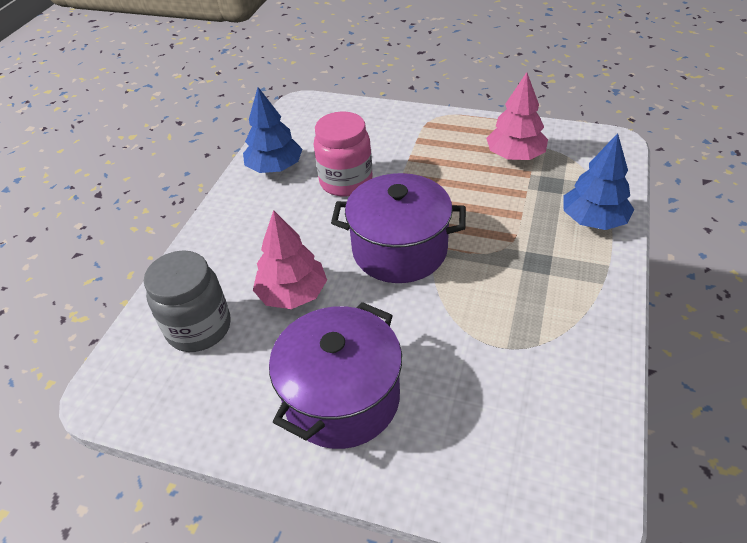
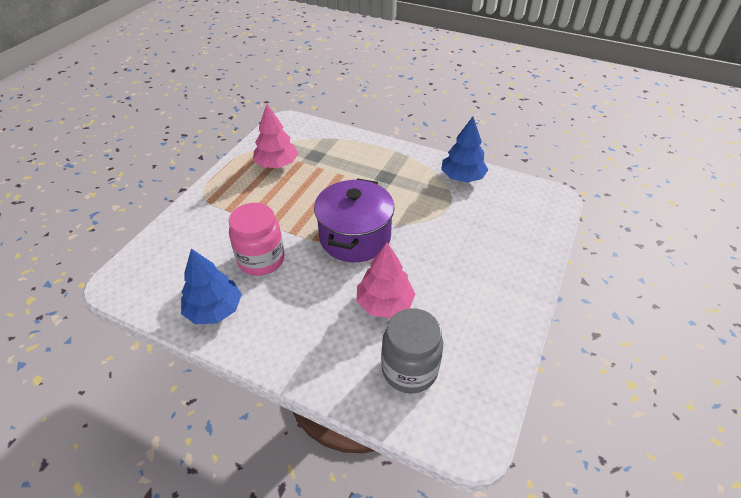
camera: 85 degrees left, 0 degrees up
purple pot [269,302,402,449] -> none
blue tree [564,133,634,230] -> blue tree moved to [441,117,488,183]

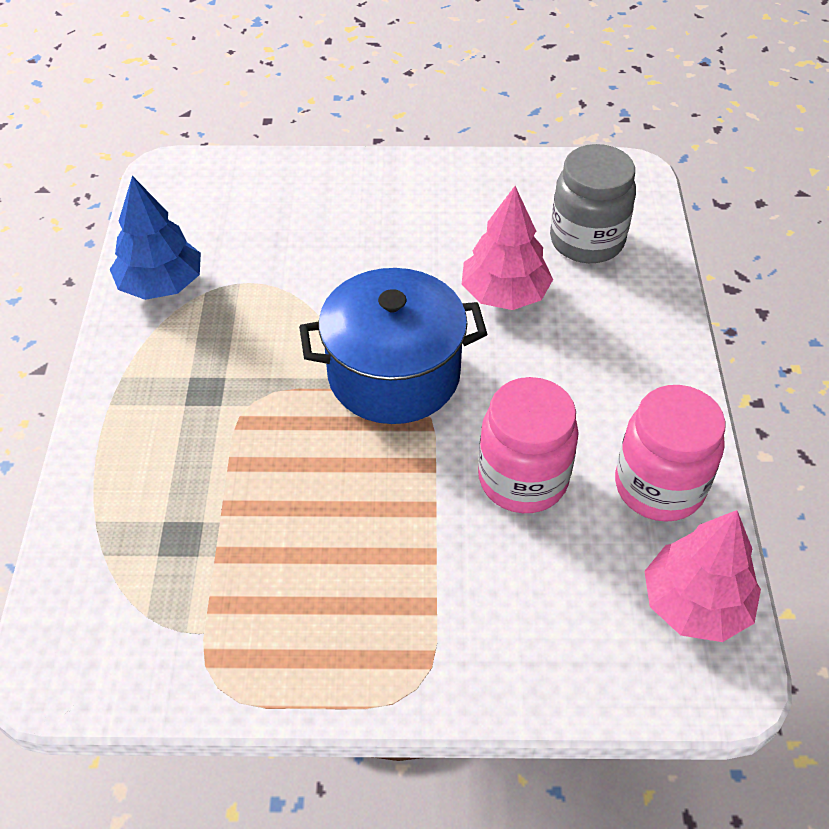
camera: 115 degrees left, 5 degrees up
blue tree [181,248,242,325] -> pink jar [615,385,726,522]
pink tree [253,104,298,168] -> pink tree moved to [644,510,761,642]
purple pot [314,178,395,262] -> blue pot [299,268,487,424]

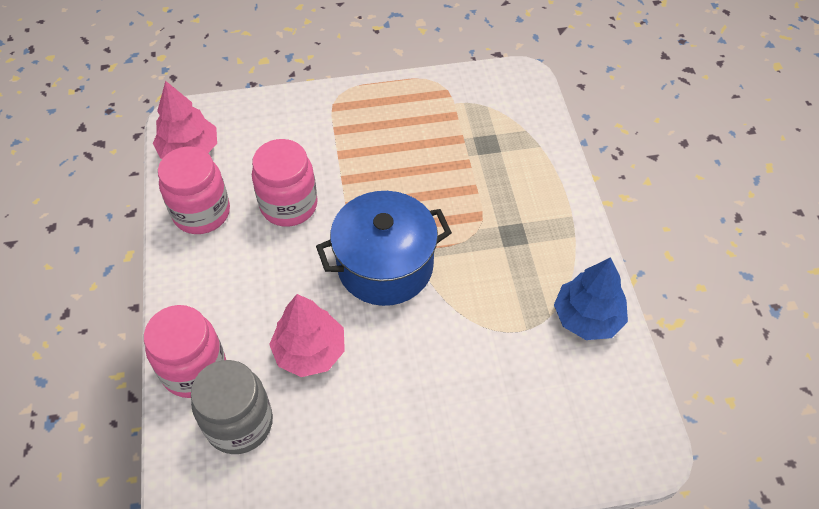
camera: 170 degrees right, 5 degrees up
none -> pink jar [144,305,226,398]

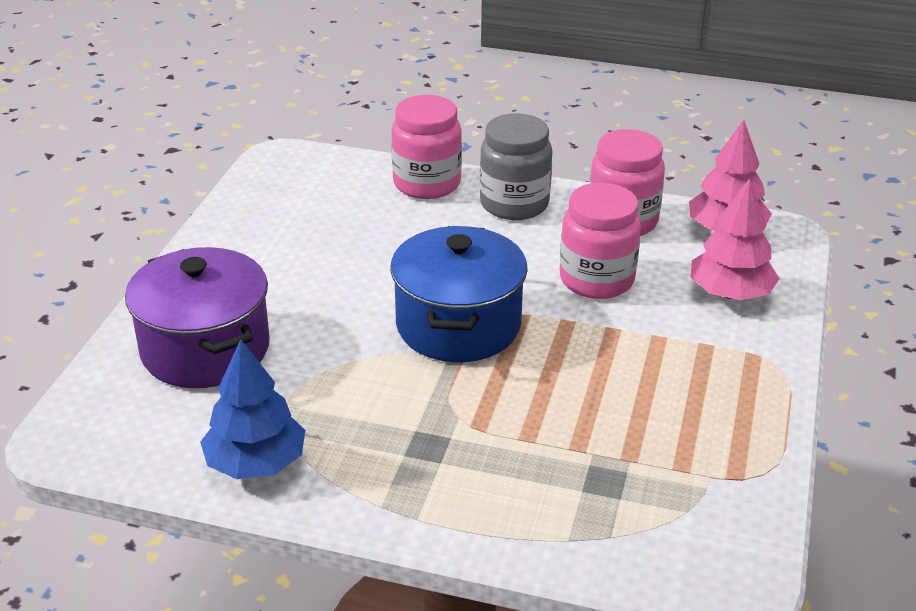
camera: 115 degrees right, 20 degrees down
grey jar [191,360,273,454] -> grey jar moved to [480,113,552,220]
pink tree [269,294,345,377] -> pink tree moved to [690,178,780,301]
none -> purple pot [125,247,270,388]

